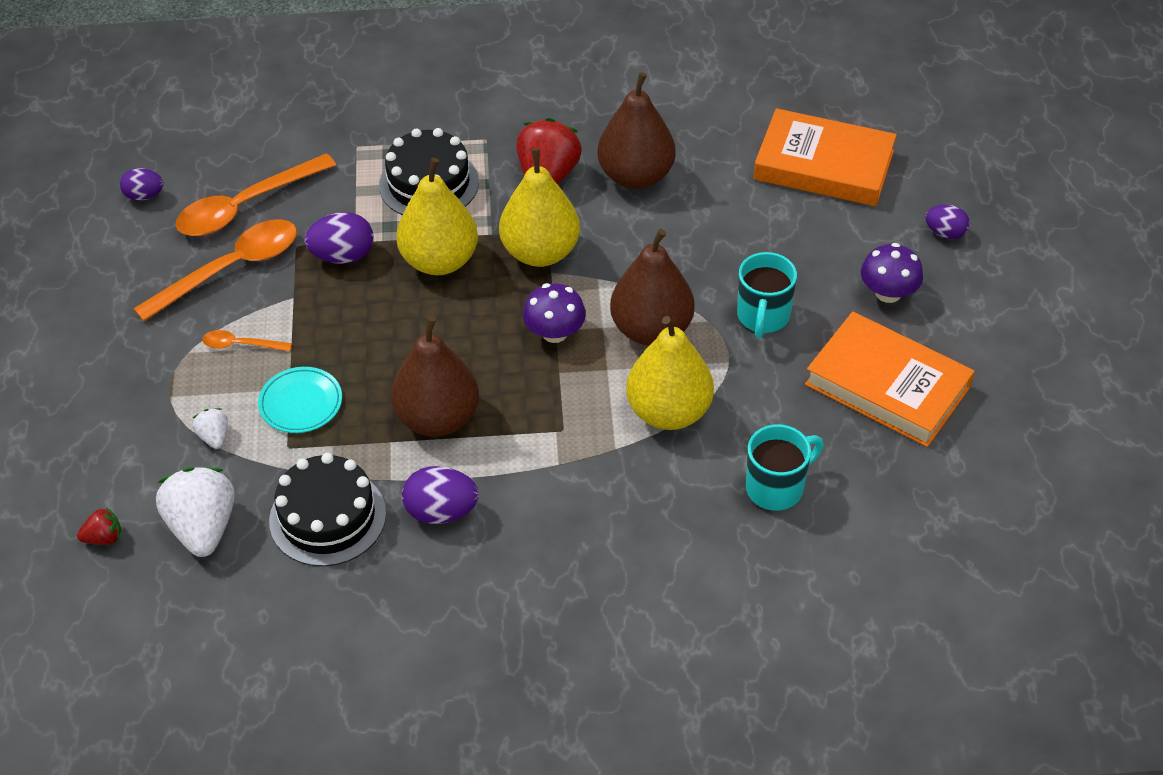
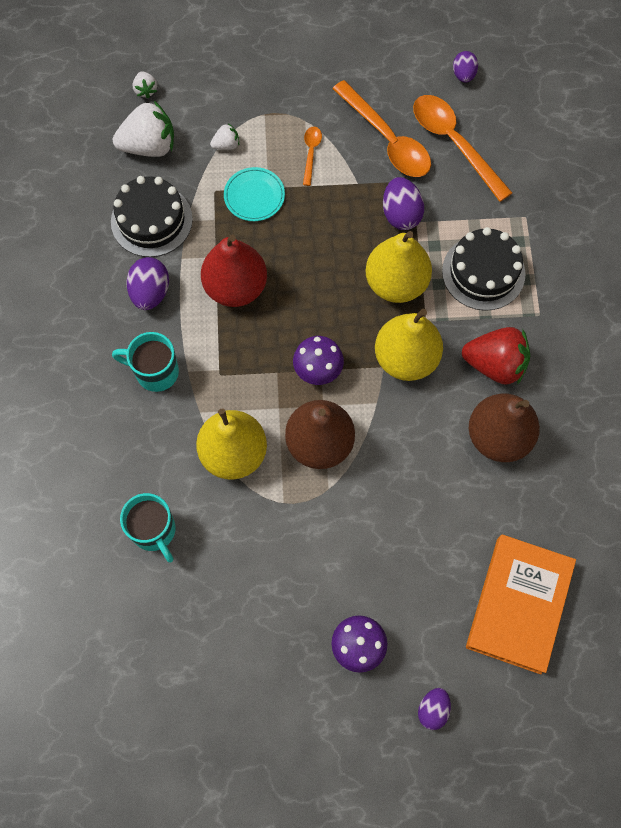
camera: 90 degrees right, 20 degrees up
red strawberry [77,507,121,545] -> white strawberry [133,71,157,98]
brown pear [391,316,479,437] -> red pear [201,235,267,307]
turquoise mug [737,252,797,338] -> turquoise mug moved to [112,332,179,392]
orange book [805,312,975,447] -> none

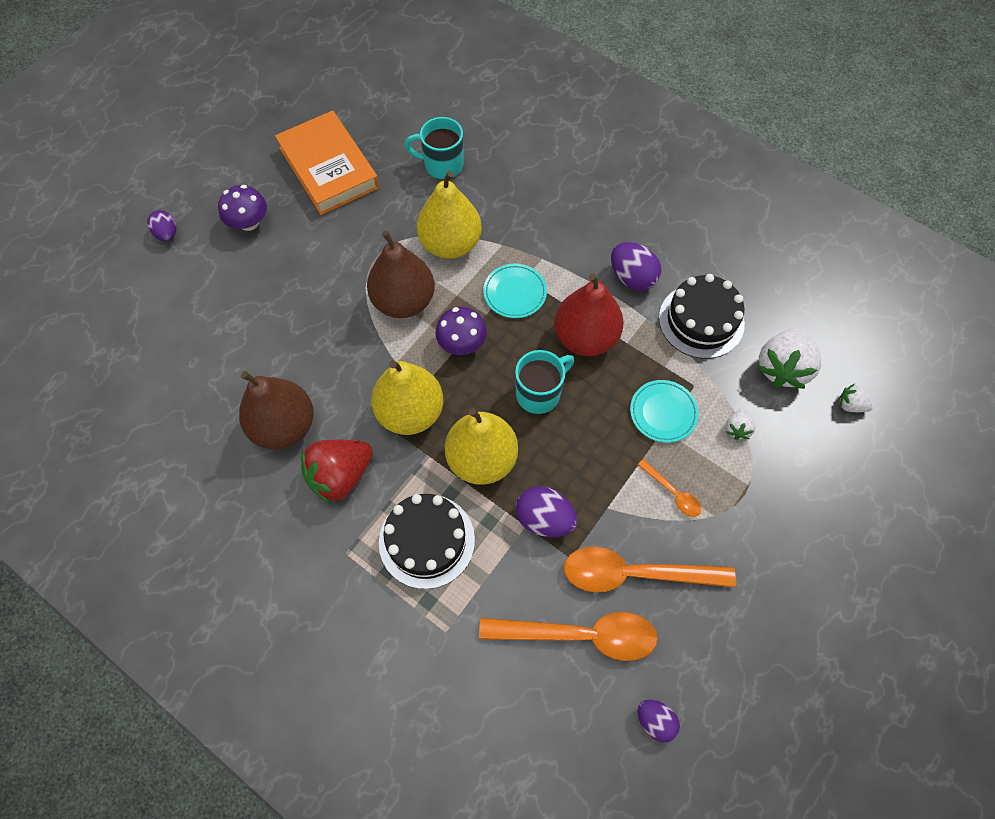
camera: 130 degrees right, 5 degrees down
turquoise mug [112,332,179,392] -> turquoise mug moved to [515,350,574,414]
orange book [466,534,576,675] -> orange book moved to [275,110,379,215]
none -> turquoise plate [483,264,547,318]

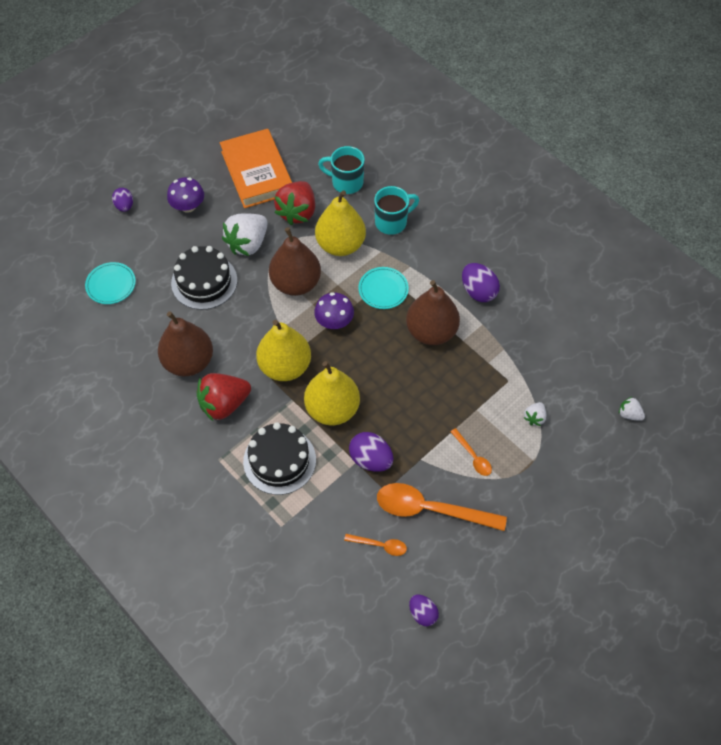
camera: 10 degrees right, 5 degrees down
orange spoon [479,612,658,661] -> orange spoon [344,534,407,556], size x0.48
turquoise mug [515,350,574,414] -> turquoise mug moved to [374,186,419,235]
red pear [554,273,624,356] -> brown pear [406,280,460,345]
turquoise plate [630,380,699,443] -> turquoise plate moved to [85,262,136,304]
black cake [659,274,745,359] -> black cake moved to [171,246,237,310]
white strawberry [758,327,821,389] -> white strawberry moved to [222,213,268,256]
none -> red strawberry [274,181,315,225]

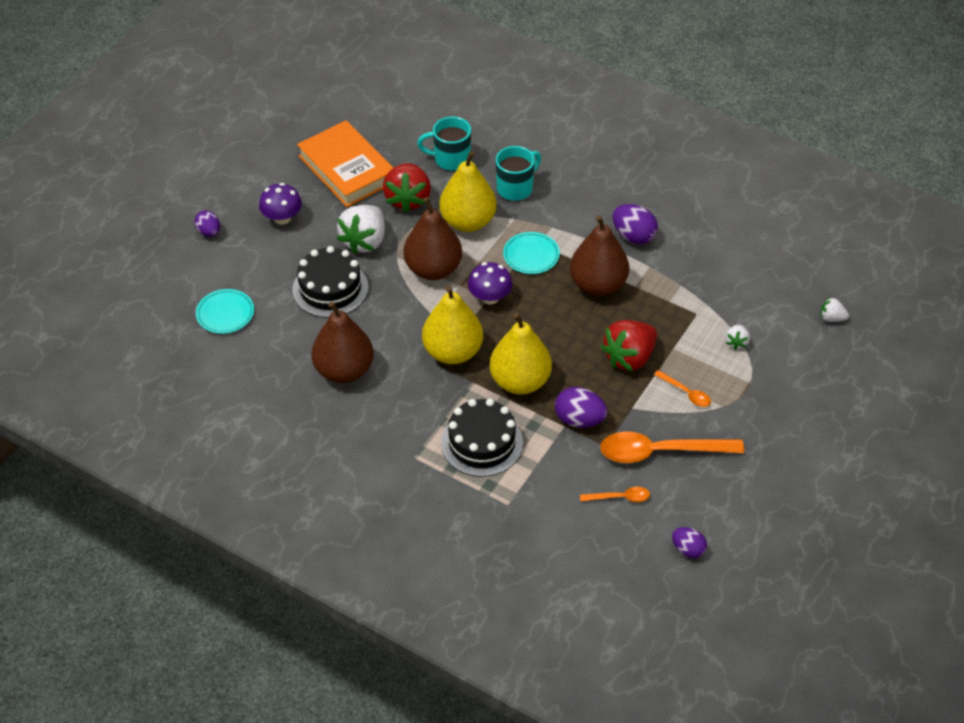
camera: 15 degrees left, 10 degrees down
red strawberry [197,373,251,421] -> red strawberry moved to [601,320,657,371]

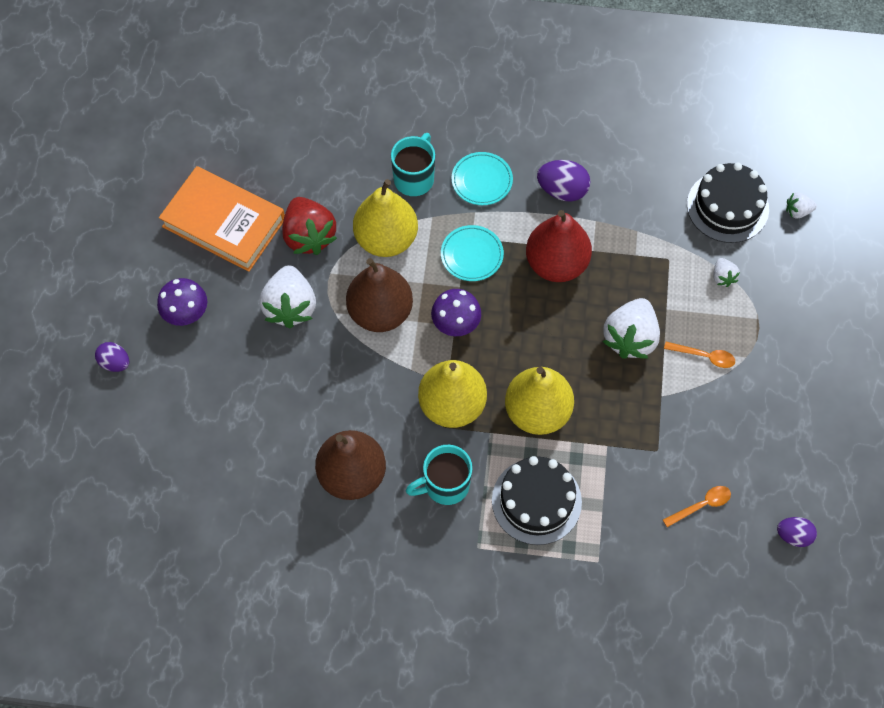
camera: 25 degrees left, 15 degrees up
turquoise plate [196,289,254,334] -> turquoise plate moved to [451,152,513,205]
black cake [292,246,368,318] -> black cake moved to [687,163,769,243]
turquoise mug [417,116,471,171] -> turquoise mug moved to [406,445,472,505]
purple egg [555,387,607,428] -> none
brown pear [570,215,629,296] -> red pear [526,210,592,282]
orange spoon [600,431,744,463] -> none
red strawberry [601,320,657,371] -> white strawberry [603,298,660,359]

